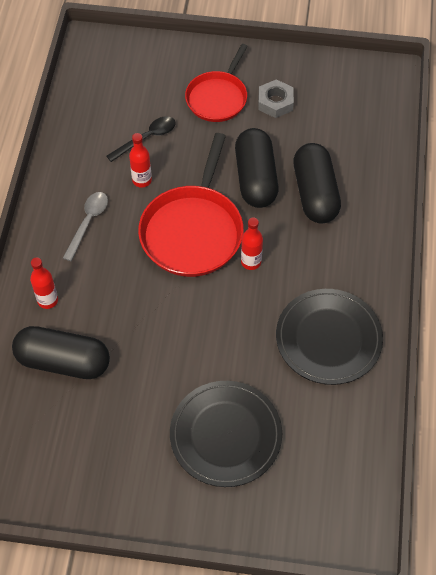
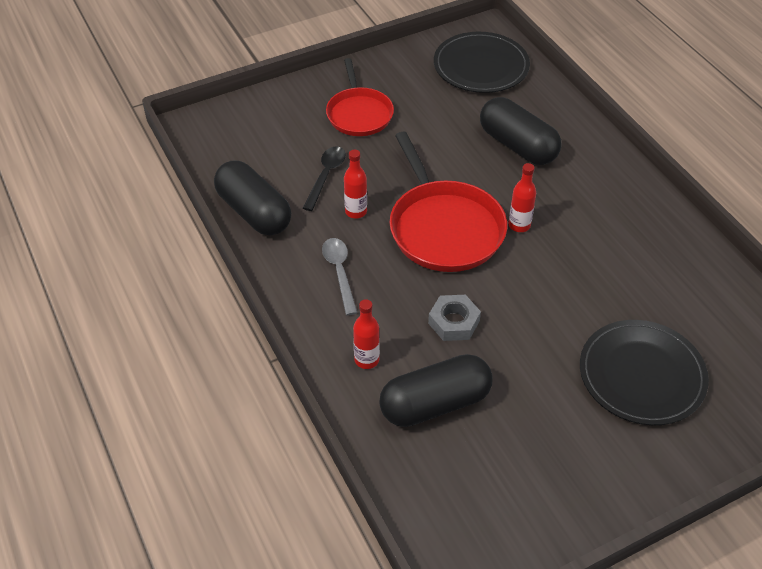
camera: 35 degrees left, 10 degrees down
black capsule [235,128,279,208] -> black capsule moved to [214,160,291,235]
grey nut [258,79,294,118] -> grey nut moved to [428,295,481,341]
black plate [276,289,383,385] -> black plate moved to [434,32,530,93]

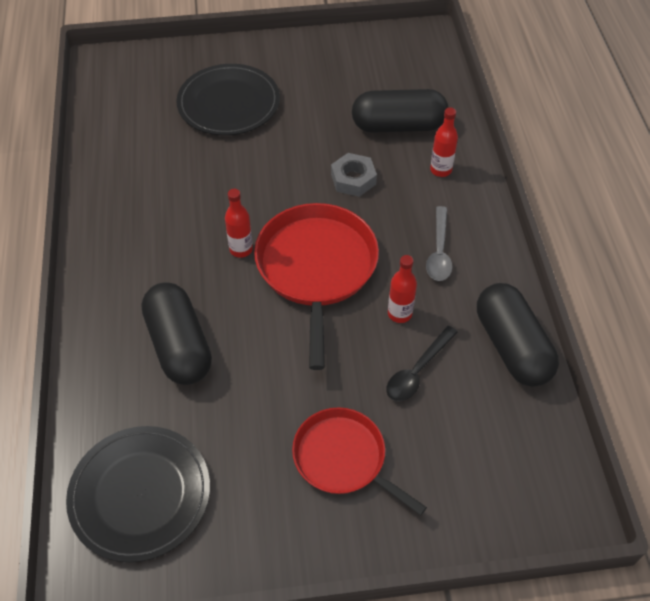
camera: 160 degrees left, 5 degrees up
red pan [326,58,394,136] -> red pan turned 60 degrees counterclockwise [292,407,427,515]

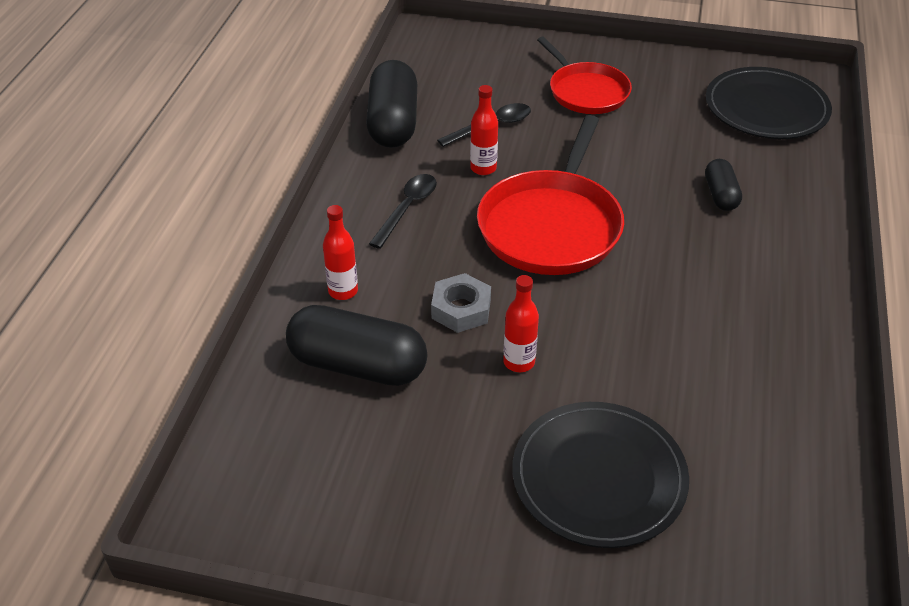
camera: 160 degrees left, 10 degrees down
black capsule [142,282,212,385] -> black capsule [705,159,742,211], size x0.54
red bottle [225,189,253,258] -> red bottle moved to [503,275,539,372]
grey spoon [426,206,453,281] -> black spoon [369,174,437,249]

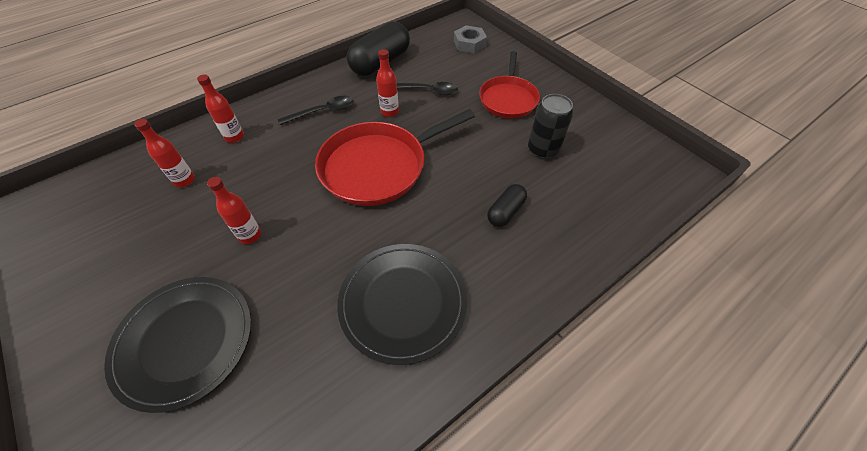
camera: 40 degrees right, 10 degrees up
black capsule [286,305,427,386] -> red bottle [134,119,195,187]
grey nut [431,273,491,333] -> grey nut moved to [454,25,487,53]
black plate [706,67,832,139] -> black plate moved to [337,244,467,365]
none -> black can [528,94,573,159]

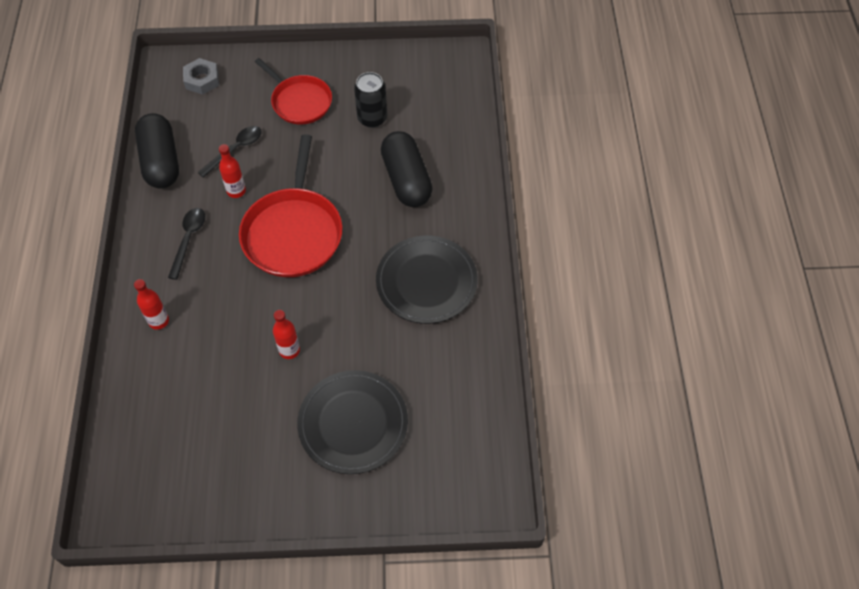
camera: 55 degrees left, 5 degrees up
red bottle [134,119,195,187] -> none
black capsule [487,184,527,227] -> black capsule [381,131,433,207], size x1.87

